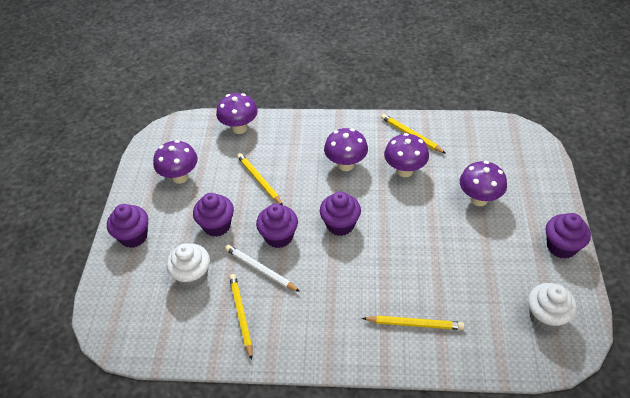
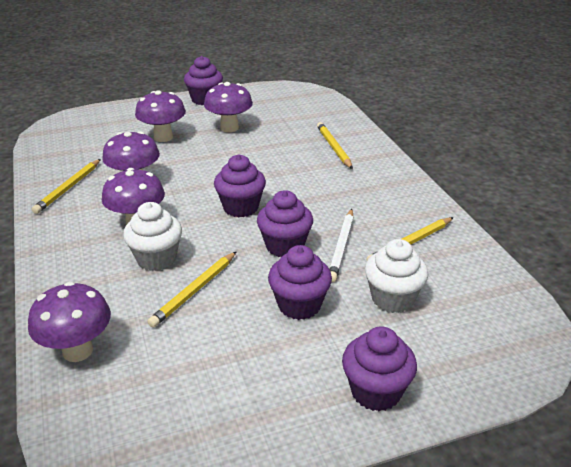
camera: 115 degrees left, 15 degrees down
purple mushroom [153,140,198,184] -> purple mushroom moved to [204,82,253,132]
white cupcake [528,283,577,331] -> white cupcake moved to [123,202,182,271]

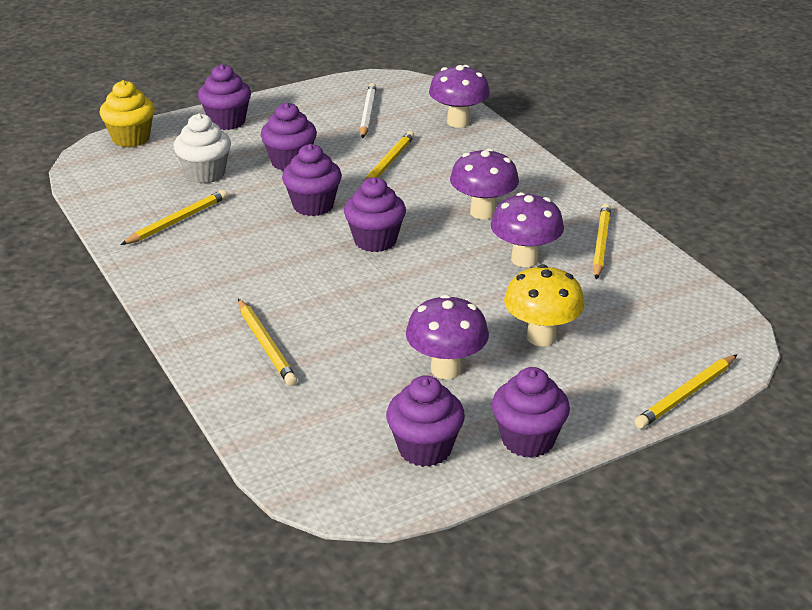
camera: 170 degrees right, 0 degrees up
white cupcake [123,202,182,271] -> none
purple mushroom [135,90,186,142] -> yellow mushroom [504,264,585,347]
white pencil [330,209,354,282] -> white pencil moved to [360,83,377,138]
none -> yellow cupcake [100,80,155,147]
none -> purple cupcake [386,375,465,467]
none -> yellow pencil [635,354,737,429]

